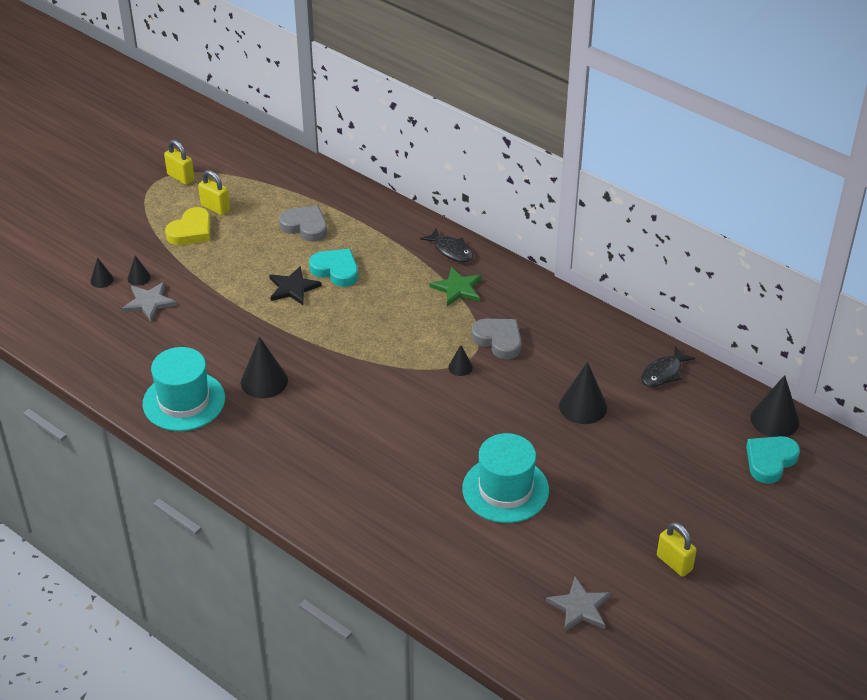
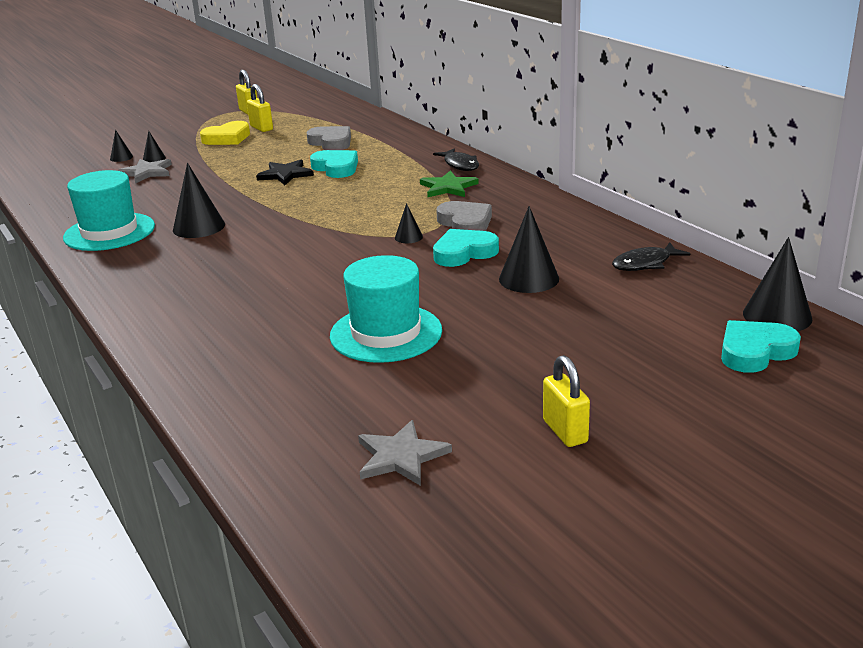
camera: 20 degrees right, 15 degrees down
none -> turquoise heart [433,229,499,267]

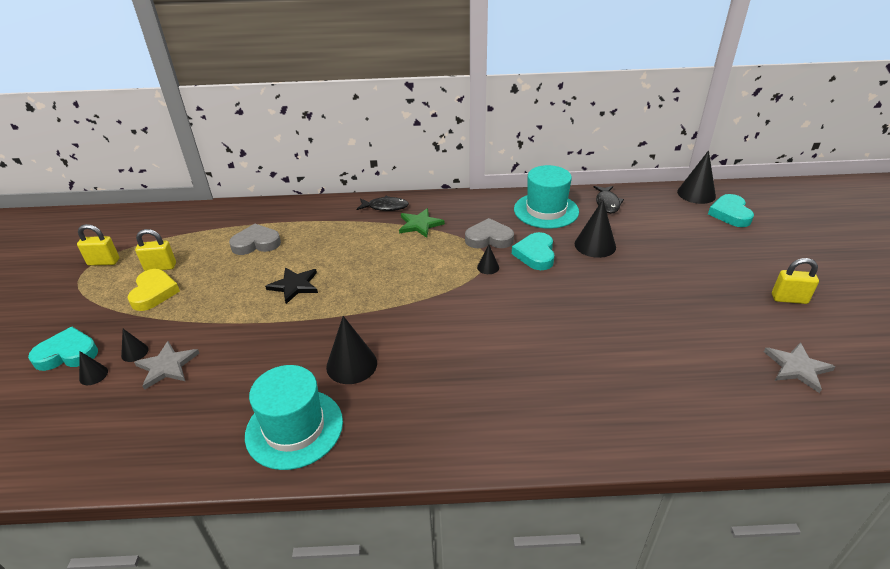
camera: 60 degrees left, 10 degrees up
turquoise heart [310,150,358,178] -> turquoise heart moved to [28,327,98,371]
turquoise hat [330,255,442,363] -> turquoise hat moved to [514,165,579,229]

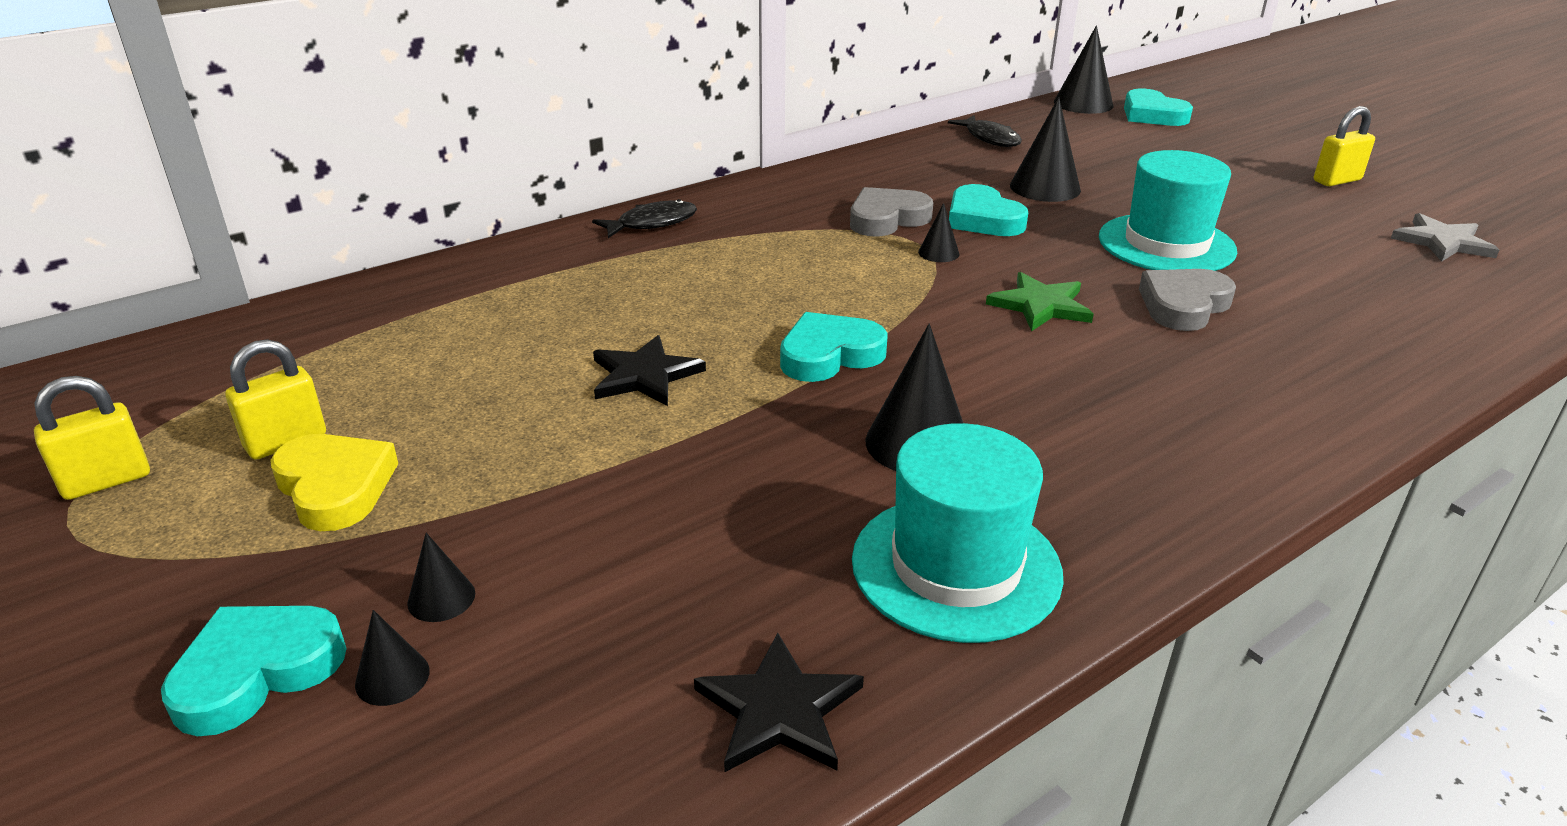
camera: 35 degrees left, 5 degrees down
grey star [134,341,199,390] -> none
grey heart [229,224,281,255] -> grey heart moved to [1139,269,1236,331]
green star [399,208,445,238] -> green star moved to [986,272,1094,331]
turquoise hat [514,165,579,229] -> turquoise hat moved to [1099,150,1237,271]
none -> black star [694,633,864,772]
none -> turquoise heart [780,312,887,382]

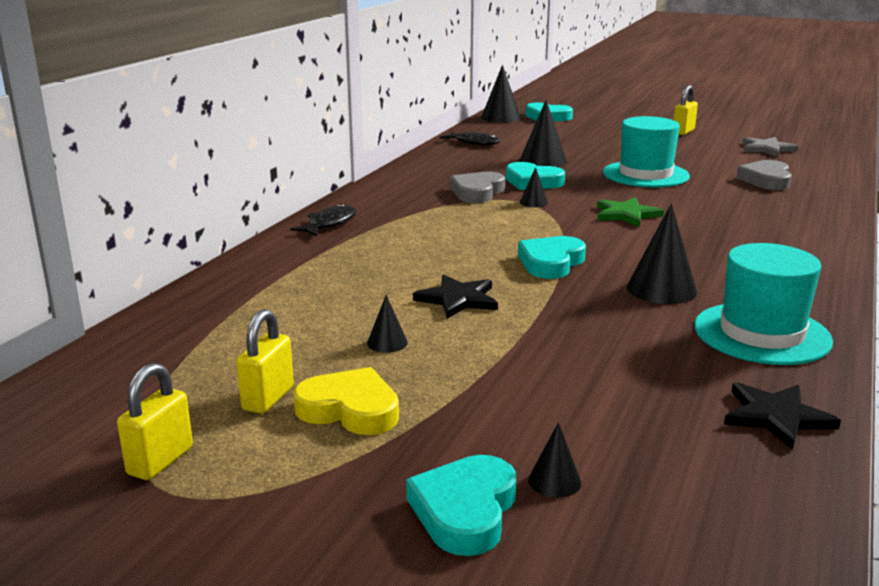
camera: 30 degrees left, 10 degrees down
black cone [407,533,475,622] -> black cone moved to [367,295,408,353]
grey heart [1139,269,1236,331] -> grey heart moved to [736,160,792,190]

